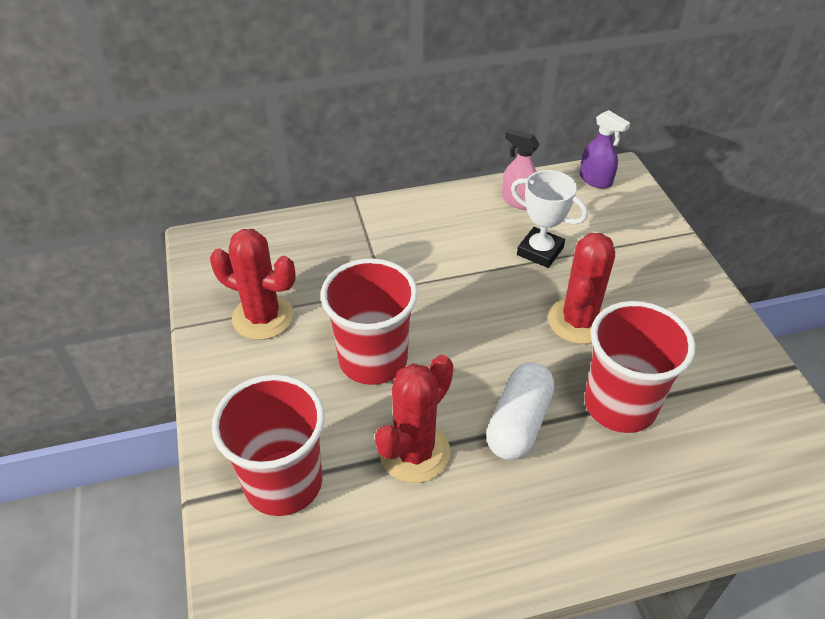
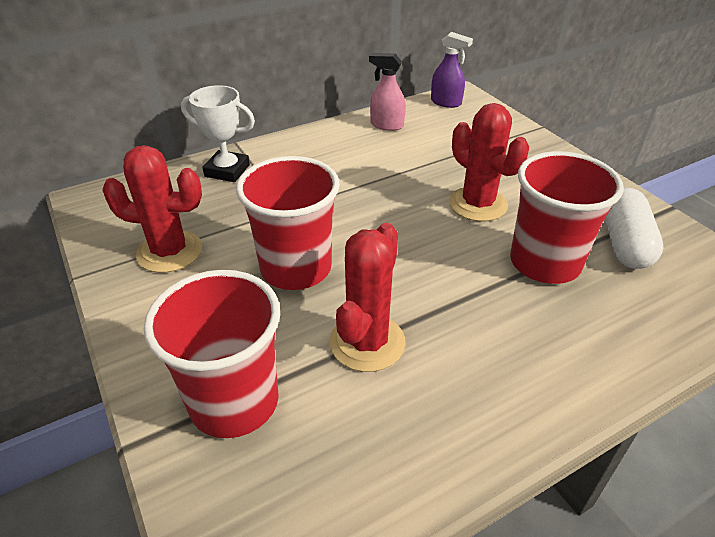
camera: 15 degrees left, 5 degrees down
white capsule [486,363,555,460] -> white capsule moved to [605,188,663,269]
white trophy [511,170,588,268] -> white trophy moved to [181,85,255,182]
red cactus [548,233,615,344] -> red cactus turned 45 degrees counterclockwise [449,103,529,221]

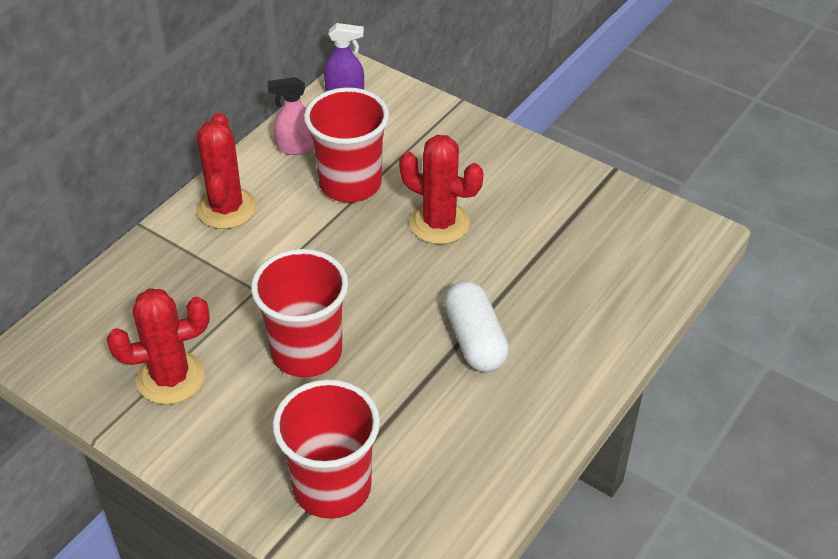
camera: 25 degrees left, 5 degrees up
white trophy [181,85,255,182] -> none
red cactus [329,223,406,372] -> red cactus moved to [196,113,257,229]
red cup [510,151,624,284] -> red cup moved to [304,87,389,202]
white capsule [605,188,663,269] -> white capsule moved to [444,281,509,372]

